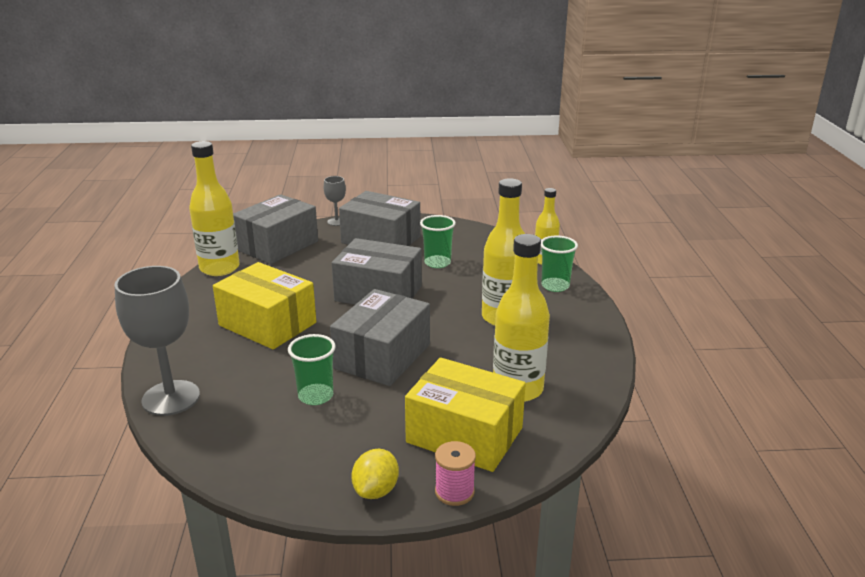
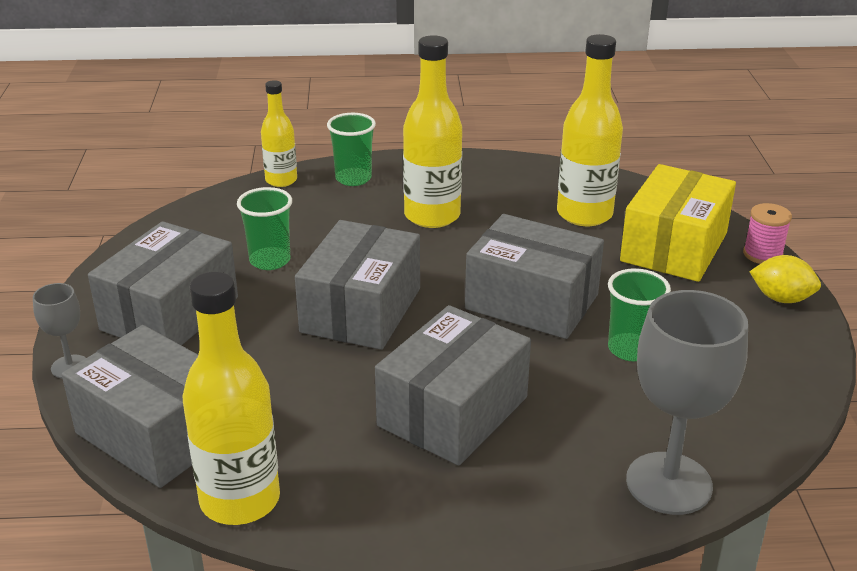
camera: 90 degrees left, 5 degrees up
yellow box [213,262,316,349] -> grey box [375,305,531,466]

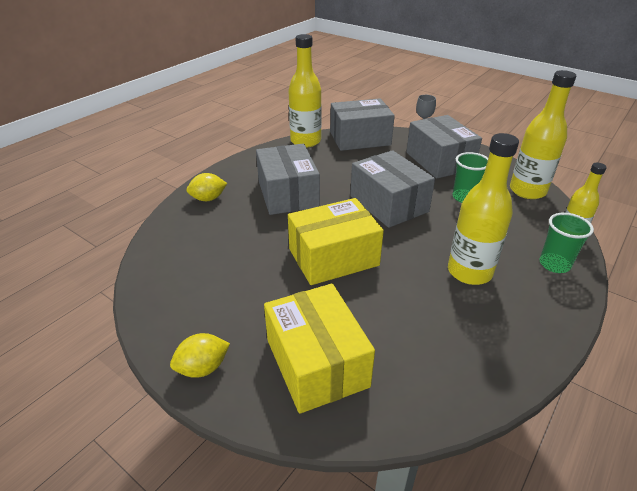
camera: 130 degrees right, 5 degrees up
grey box [465,214,604,339] -> yellow box [288,198,384,285]
yellow bottle [557,34,623,226] -> yellow bottle moved to [510,70,576,199]
green cup [608,268,671,361] -> none
grey goblet [626,290,748,515] -> none
pink spool [743,203,792,264] -> none
none -> yellow lemon [186,173,227,201]

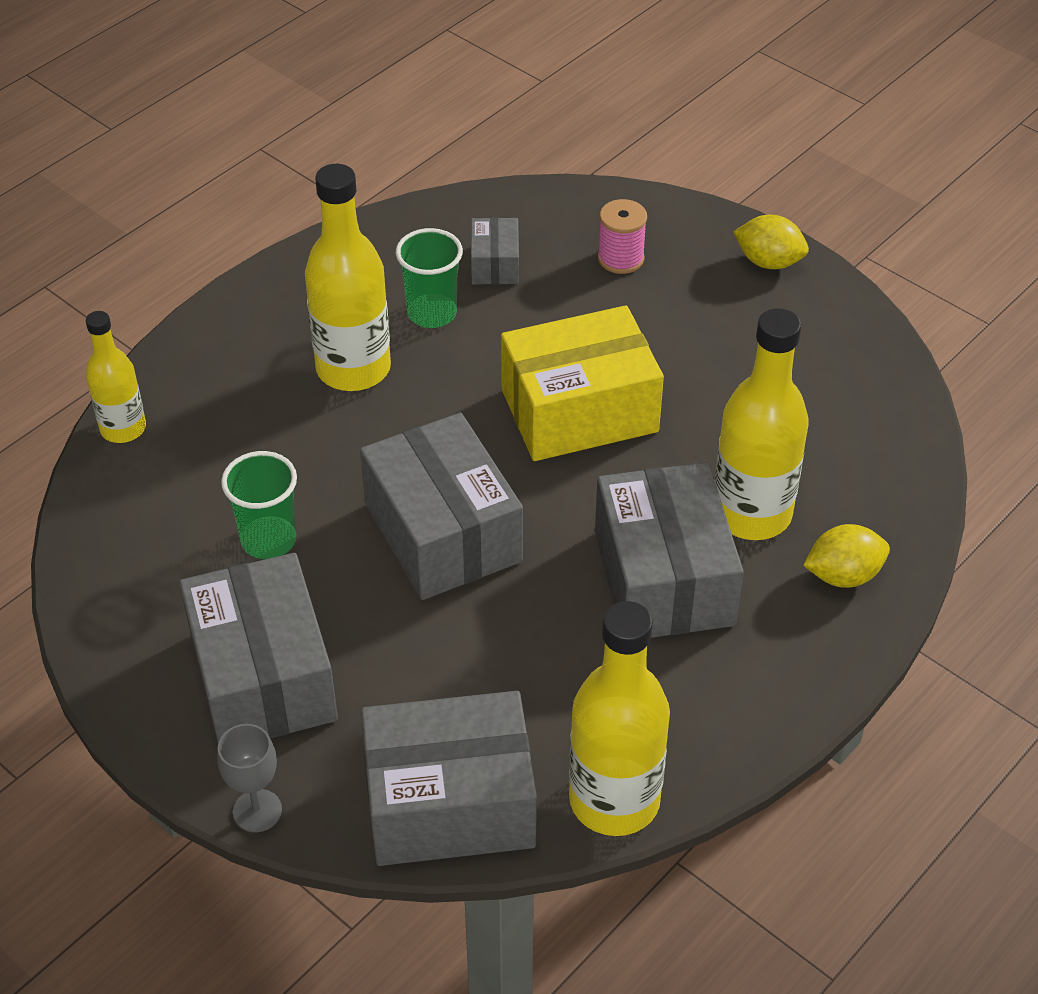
camera: 175 degrees left, 10 degrees up
yellow lemon [170,333,230,378] -> yellow lemon turned 45 degrees clockwise [733,215,809,269]
yellow box [264,284,375,414] -> pink spool [598,199,647,274]
yellow bottle [510,70,576,199] -> yellow bottle moved to [714,308,809,540]
green cup [540,212,594,273] -> green cup moved to [396,228,463,328]
none -> grey box [471,218,519,285]

